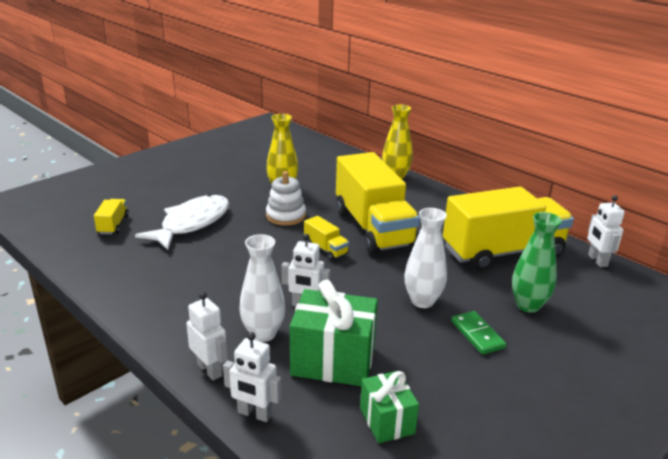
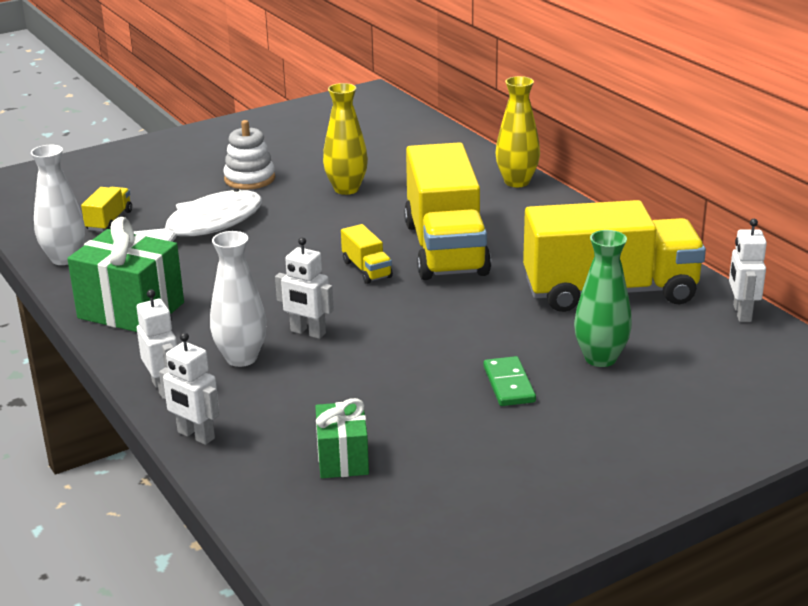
camera: 15 degrees right, 0 degrees up
white stacking toy [266,171,306,226] -> white stacking toy moved to [223,120,275,190]
green gift [290,280,378,386] -> green gift moved to [67,217,184,332]
white vase [405,208,447,308] -> white vase moved to [31,145,85,265]

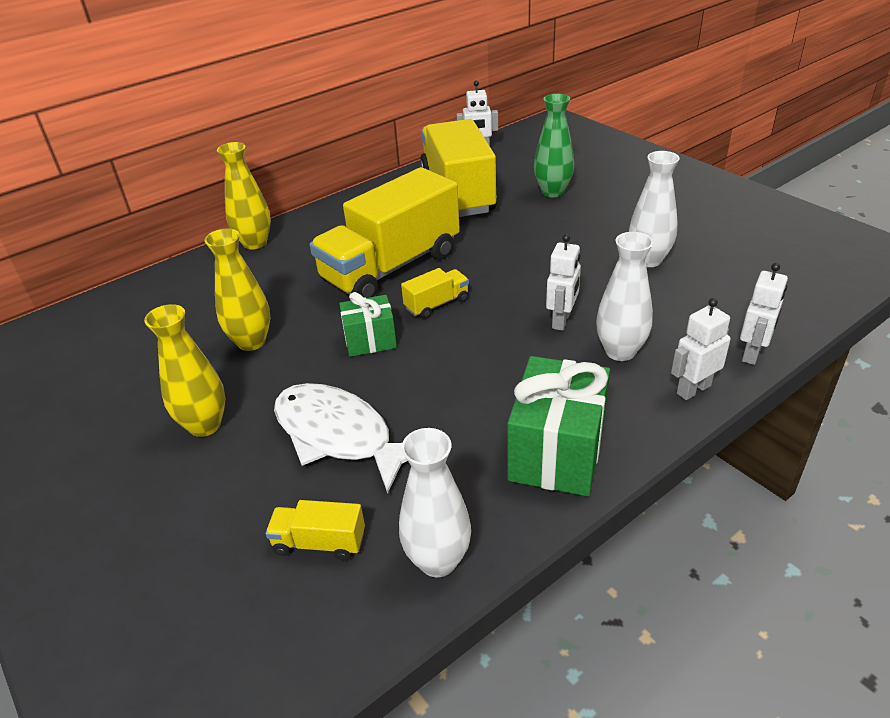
camera: 95 degrees left, 10 degrees up
white stacking toy [223,120,275,190] -> yellow vase [144,304,225,437]
green gift [315,398,369,478] -> green gift moved to [339,292,397,357]
yellow truck [404,142,491,280] -> yellow truck turned 150 degrees clockwise [310,167,460,298]
green domino [484,356,536,406] -> none
none -> white vase [629,151,680,267]

